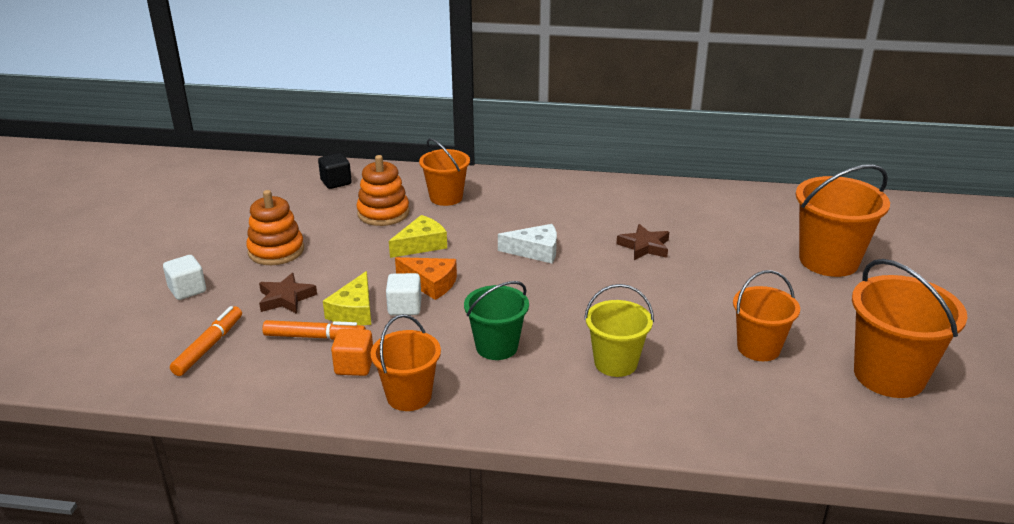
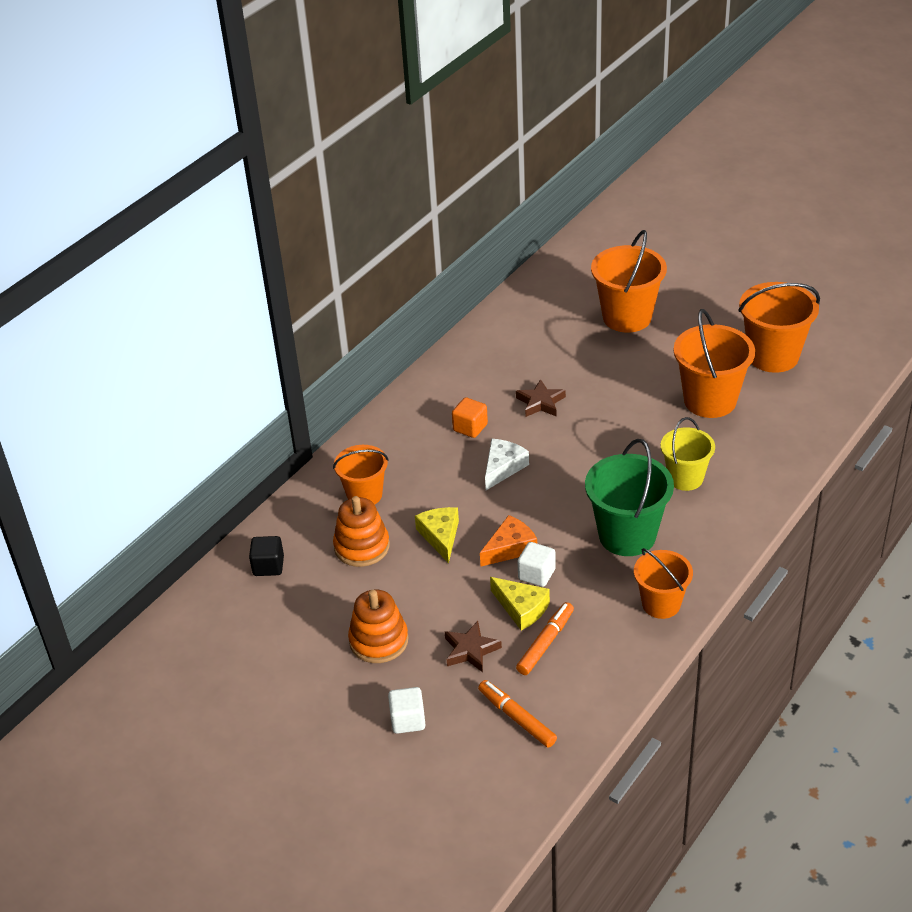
camera: 60 degrees left, 10 degrees up
orange cube [331,329,373,376] -> orange cube moved to [452,397,488,438]
green bucket [464,281,529,360] -> green bucket [585,439,674,556], size x1.56
orange bucket [733,270,800,361] -> orange bucket [673,309,755,418], size x1.56

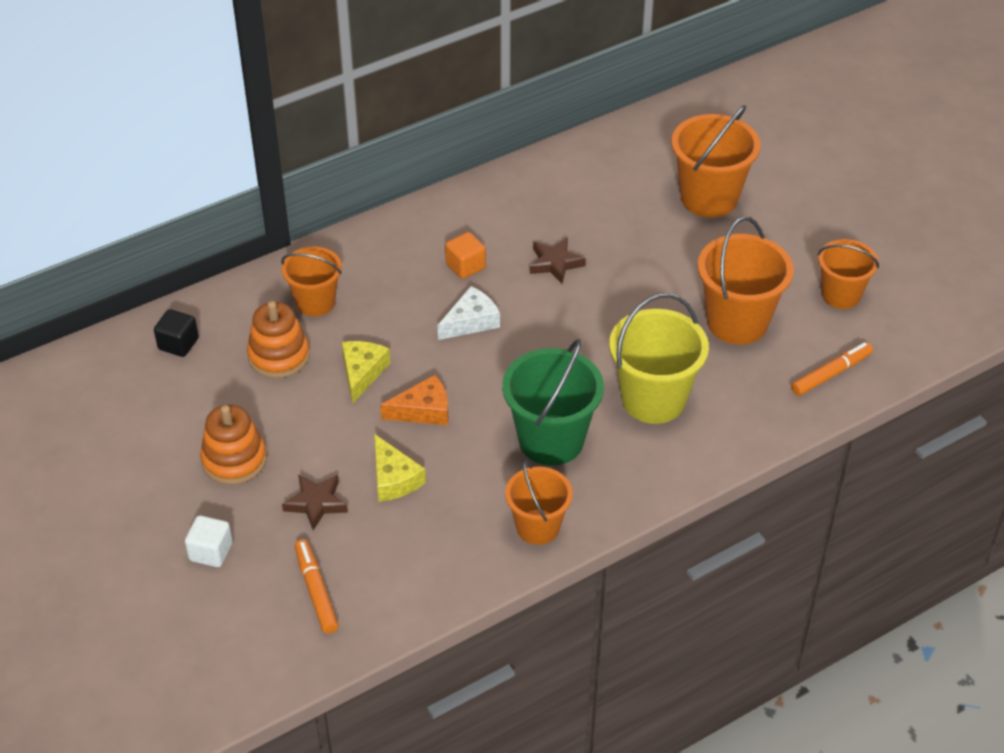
camera: 20 degrees right, 5 degrees up
orange marker [516,602,574,675] -> orange marker moved to [791,342,873,396]
white cube [518,542,556,587] -> none
yellow bucket [661,417,715,491] -> yellow bucket [609,293,709,424], size x1.56
orange bucket [739,282,820,373] -> orange bucket [818,239,879,309], size x0.64

